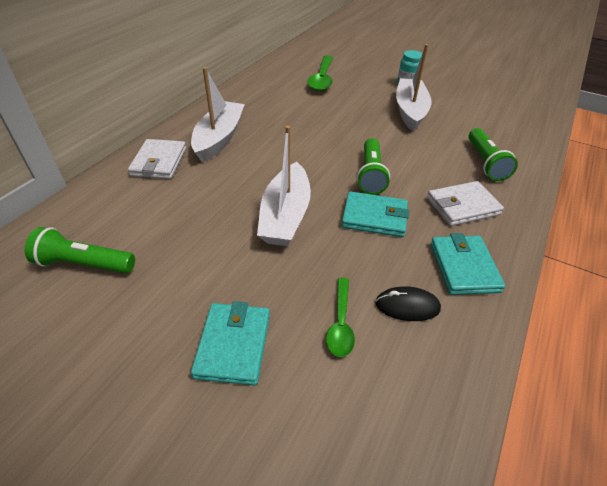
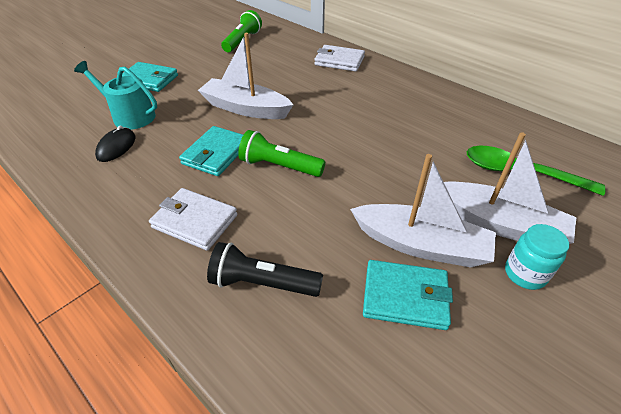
camera: 105 degrees right, 0 degrees up
white boat [191,67,245,163] -> white boat moved to [444,132,576,244]
green spoon [326,278,355,357] -> turquoise watering can [74,61,157,130]
white wallet [427,181,504,226] -> white wallet turned 60 degrees counterclockwise [149,188,237,251]
turquoise wallet [431,233,505,295] -> turquoise wallet moved to [363,260,453,330]
green flashlight [468,128,518,181] -> black flashlight [207,242,323,297]

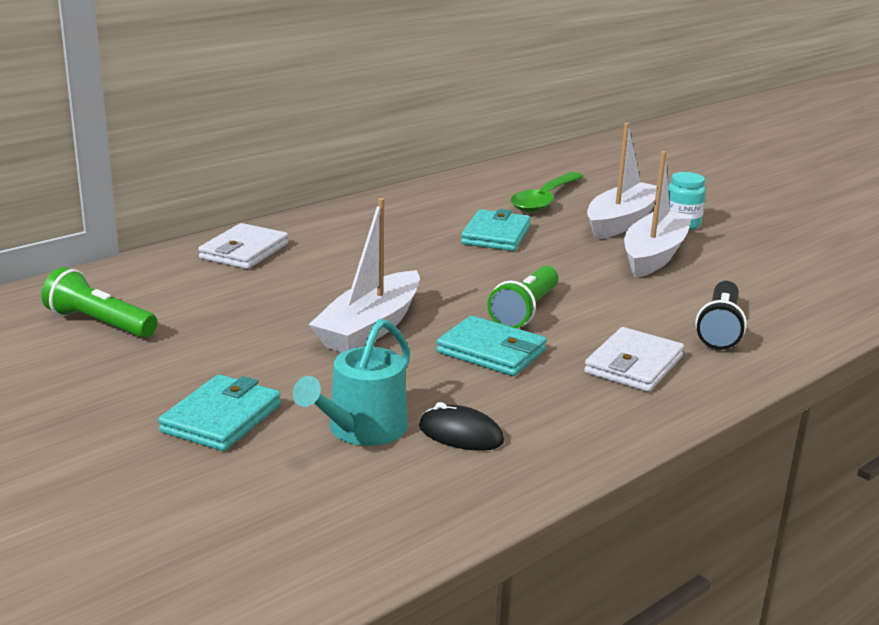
camera: 85 degrees left, 20 degrees down
turquoise wallet [363,260,453,330] -> turquoise wallet moved to [461,209,531,251]

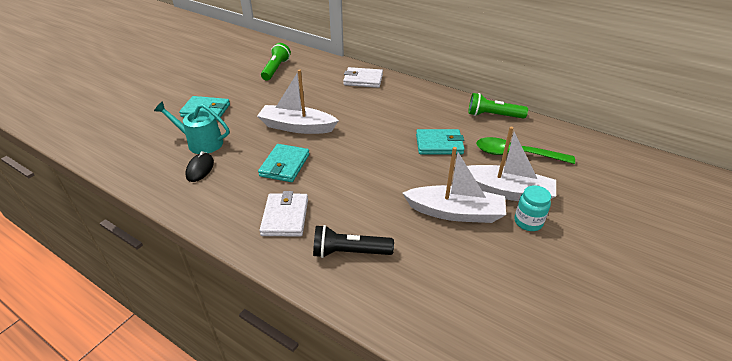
camera: 75 degrees right, 15 degrees up
green flashlight [487,266,558,328] -> green flashlight moved to [468,93,528,119]
white wallet [584,327,684,392] -> white wallet turned 75 degrees clockwise [259,191,308,237]

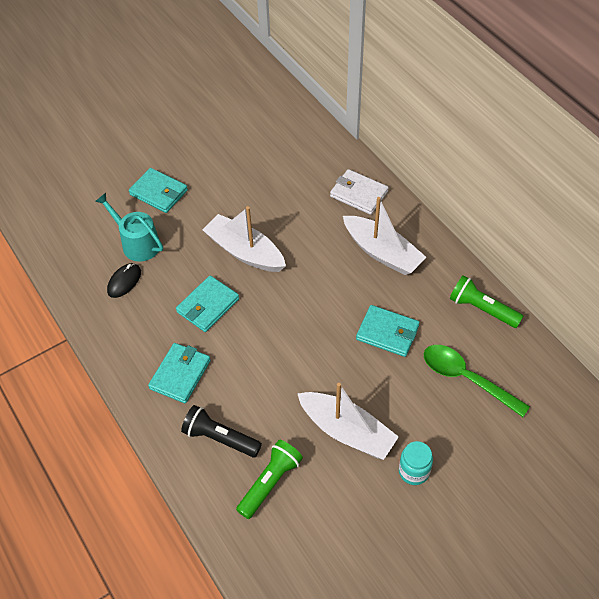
camera: 25 degrees right, 15 degrees up
white wallet [259,191,308,237] -> turquoise wallet [148,343,211,403]
green flashlight [261,43,291,80] -> green flashlight moved to [236,440,303,519]
white boat [467,127,556,201] -> white boat moved to [343,197,427,275]

